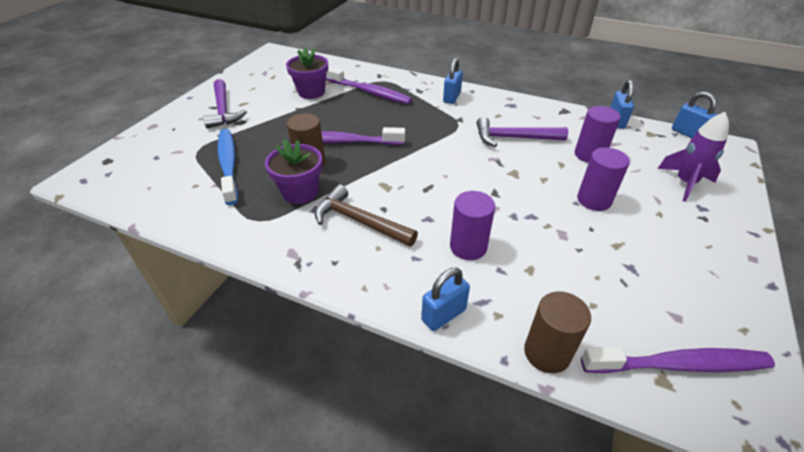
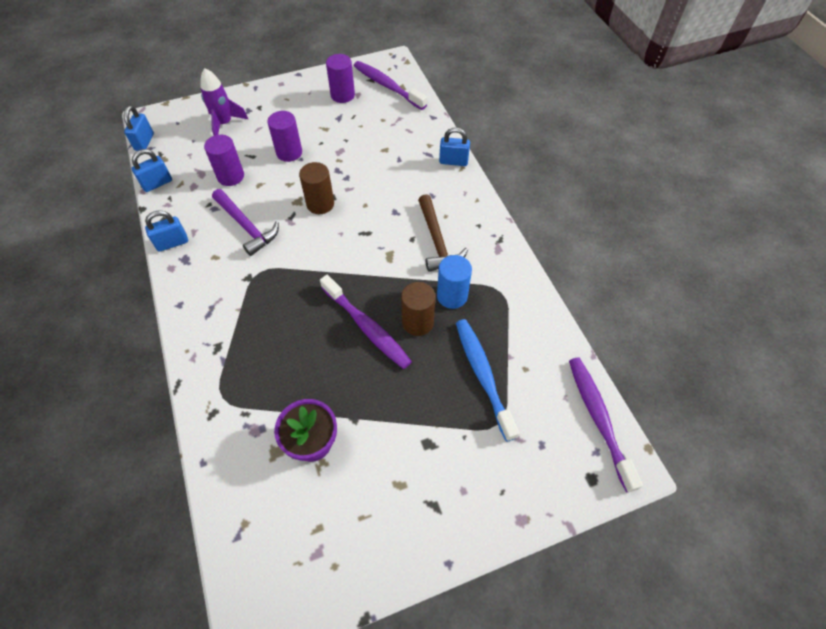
camera: 135 degrees left, 15 degrees up
purple hammer [203,79,247,129] -> none
blue toothbrush [218,129,238,205] -> blue toothbrush turned 135 degrees clockwise [456,319,519,442]
purple flower pot [265,139,322,204] -> blue cylinder [437,255,472,309]
purple toothbrush [326,67,412,104] -> purple toothbrush moved to [569,358,643,493]
blue padlock [443,58,463,104] -> blue padlock moved to [145,210,188,252]
purple cylinder [450,191,495,260] -> purple cylinder moved to [326,54,355,103]
brown cylinder [524,291,591,373] -> brown cylinder moved to [299,162,334,214]

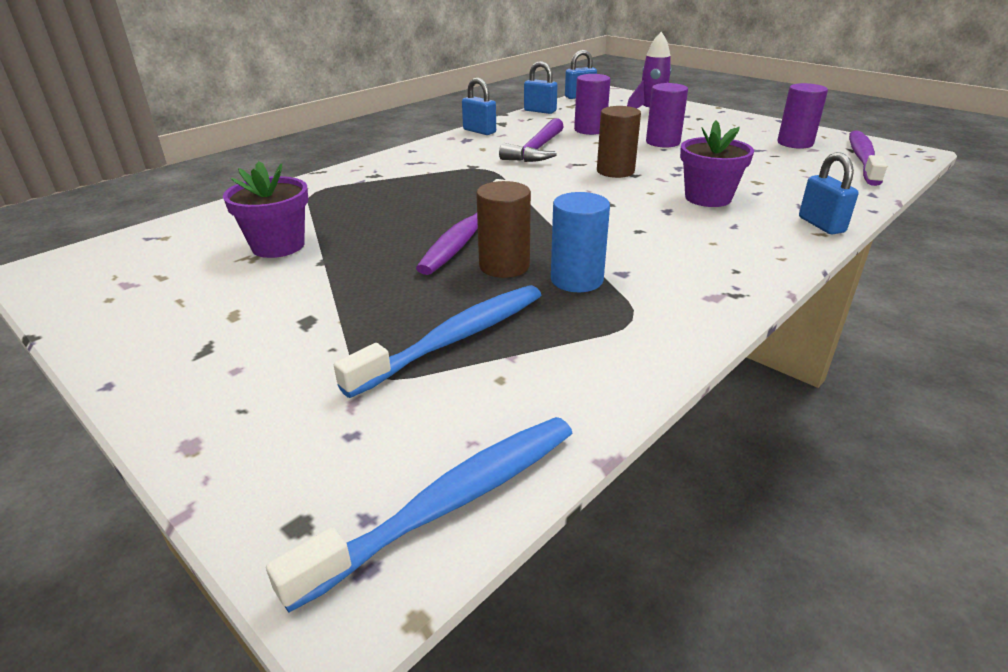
camera: 65 degrees right, 25 degrees down
brown hammer [418,194,468,272] -> none
purple toothbrush [569,358,643,493] -> blue toothbrush [266,417,572,613]
none -> purple flower pot [680,121,754,207]

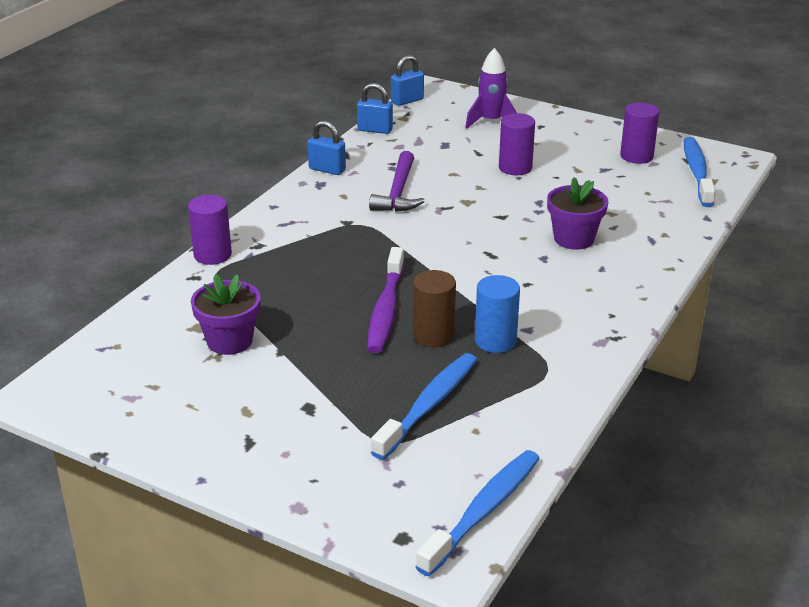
camera: 15 degrees left, 0 degrees up
purple cylinder [574,74,611,135] -> purple cylinder moved to [188,195,232,265]
brown cylinder [597,106,641,178] -> none
blue padlock [799,152,859,234] -> none
purple toothbrush [849,130,887,186] -> blue toothbrush [684,137,716,207]

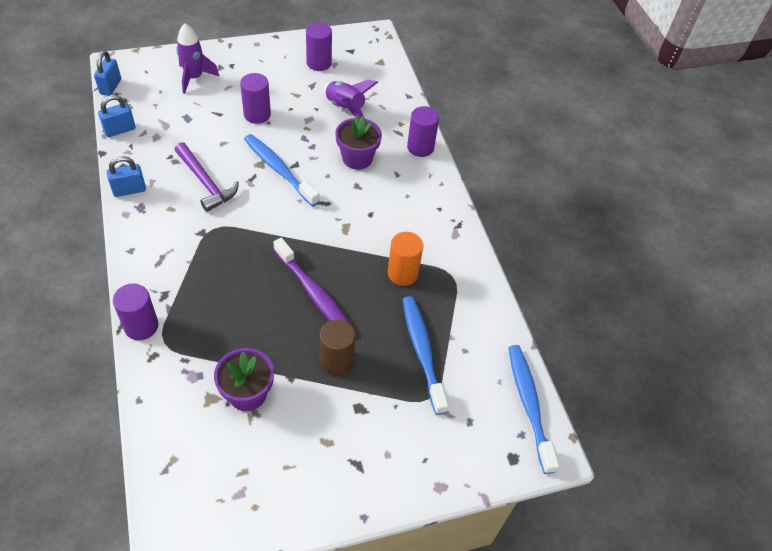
camera: 50 degrees left, 20 degrees up
brown cylinder [413,270,456,347] -> brown cylinder moved to [320,319,355,376]
blue cylinder [475,275,520,353] -> orange cylinder [388,232,423,286]
blue toothbrush [684,137,716,207] -> blue toothbrush moved to [244,134,320,207]
none -> purple rocket [323,80,378,118]
none -> purple cylinder [407,106,439,157]

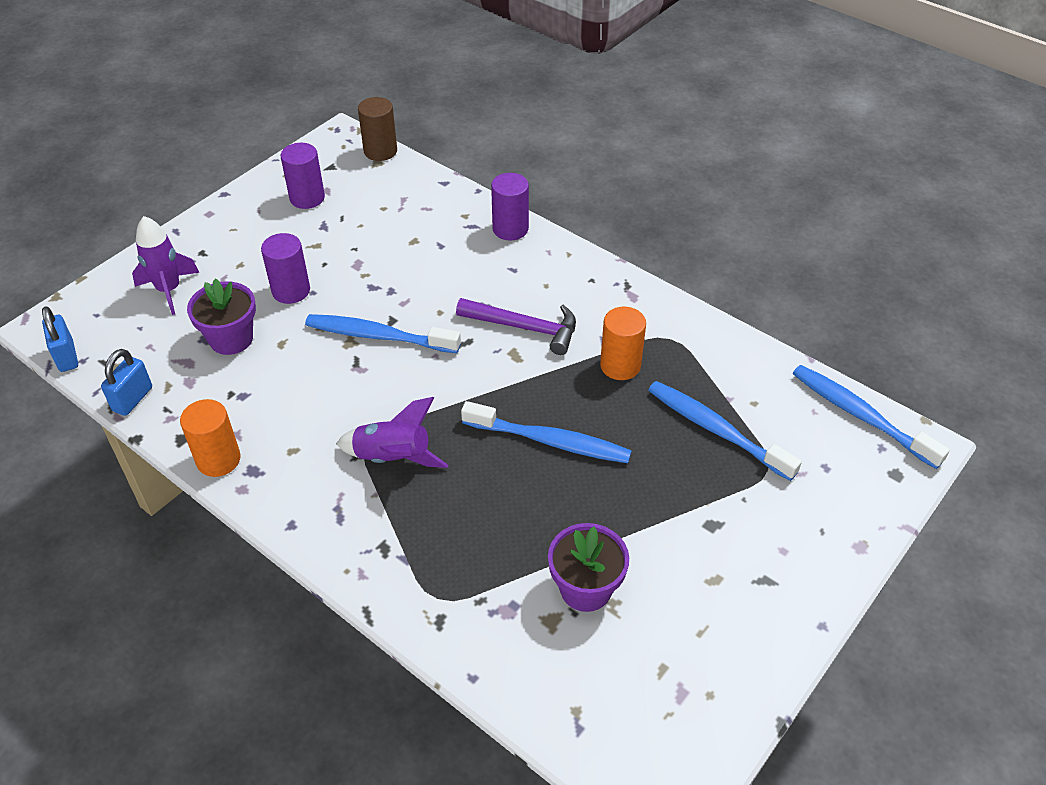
camera: 30 degrees left, 5 degrees down
blue padlock [107,156,146,197] -> orange cylinder [180,399,241,477]
purple cylinder [113,283,158,340] -> none
purple hammer [175,142,239,212] -> purple hammer moved to [456,298,576,355]
purple toothbrush [273,238,351,325] -> blue toothbrush [461,401,632,463]
brown cylinder [320,319,355,376] -> brown cylinder moved to [358,97,397,161]
purple rocket [323,80,378,118] -> purple rocket moved to [336,397,448,468]
purple flower pot [335,115,382,170] -> purple flower pot moved to [187,278,256,355]

